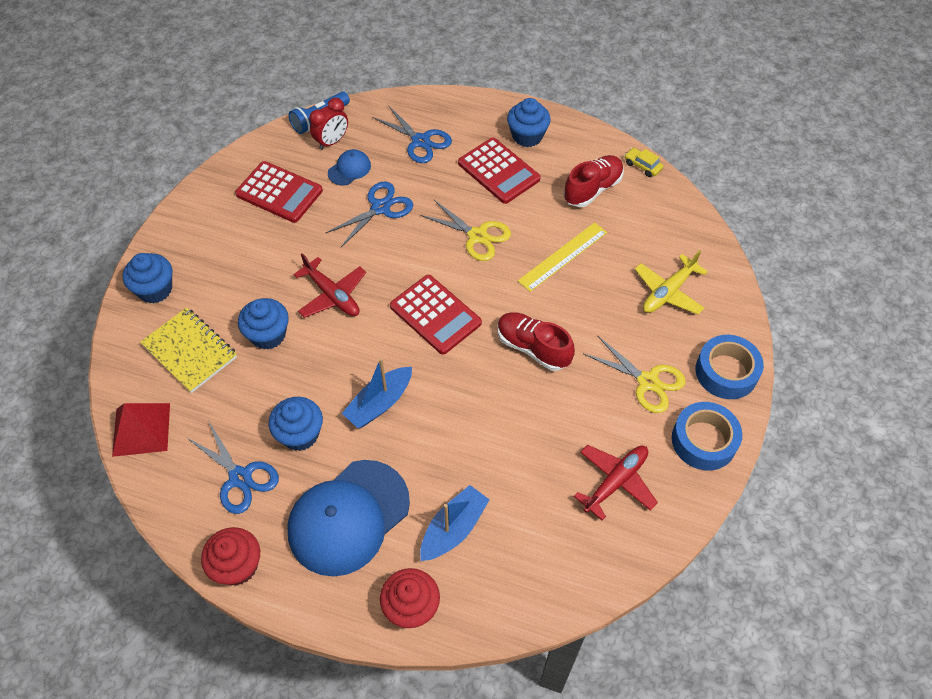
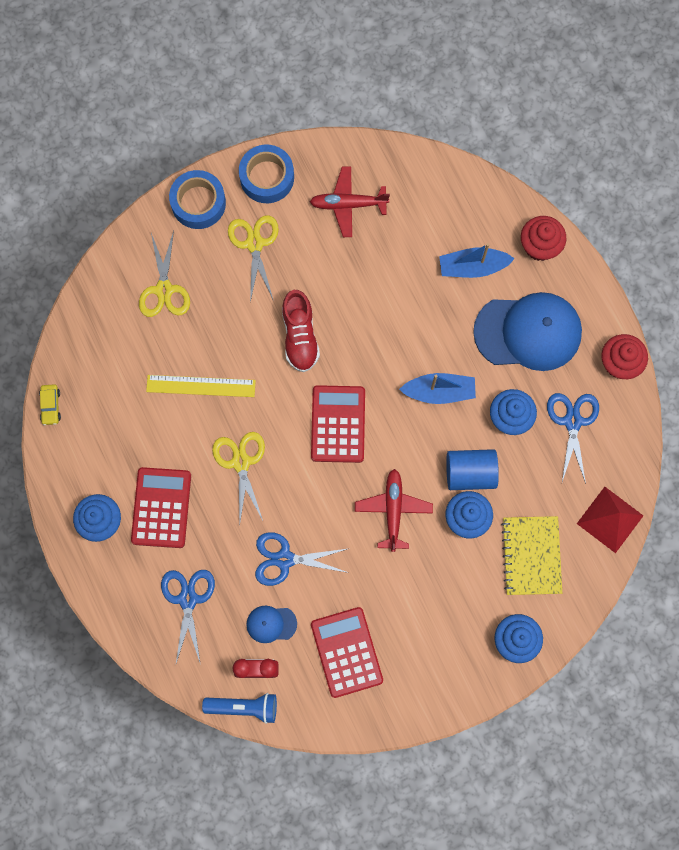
camera: 135 degrees left, 20 degrees up
red shoe [564,155,624,207] -> none
yellow plane [635,250,708,315] -> yellow scissors [139,231,190,317]
none -> blue cylinder [446,449,499,490]

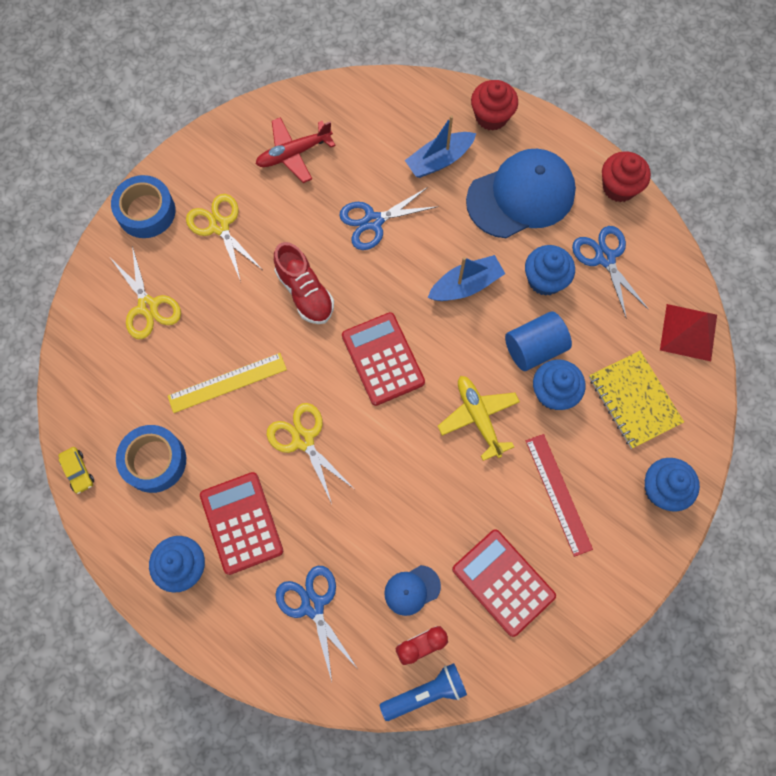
camera: 25 degrees left, 5 degrees down
blue tape [239,145,294,203] -> blue tape moved to [116,425,186,493]
blue scissors [255,532,350,586] -> blue scissors moved to [339,187,438,250]
red plane [355,469,433,552] -> yellow plane [438,376,520,461]
none -> red ruler [526,434,593,557]

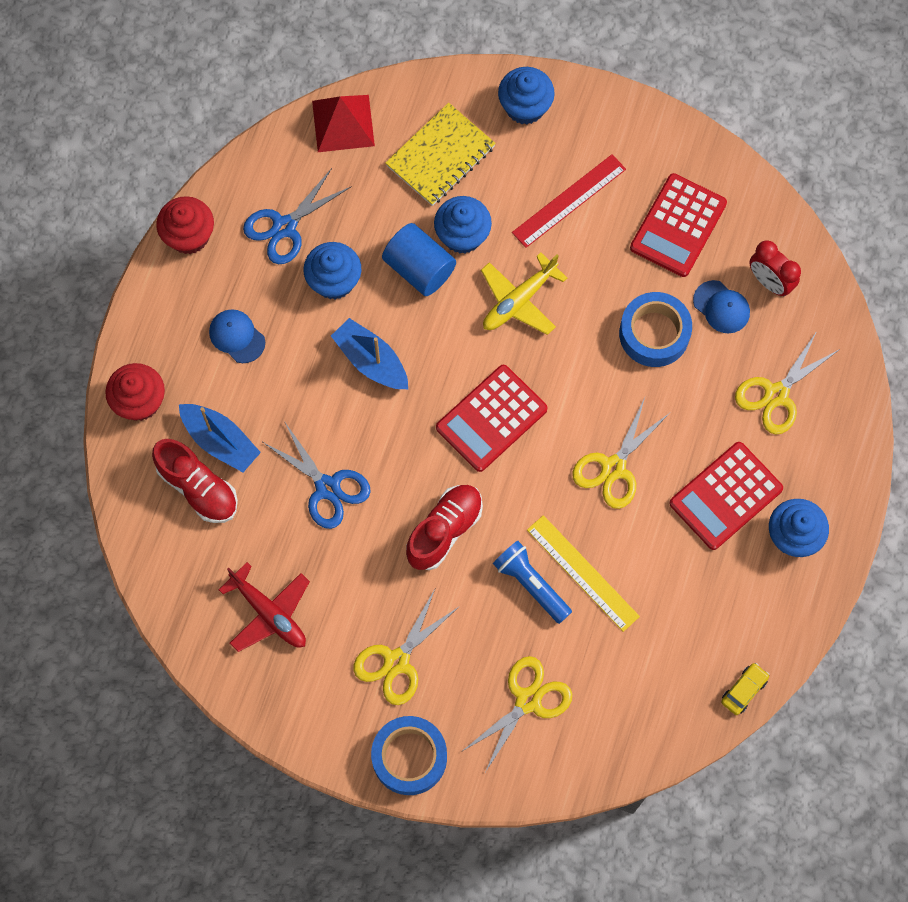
camera: 110 degrees left, 0 degrees up
blue tape [116,425,186,493] -> blue tape moved to [619,292,692,367]
blue scissors [275,566,358,681] -> yellow scissors [735,331,840,435]
blue flashlight [380,663,467,721] -> blue flashlight moved to [493,541,572,624]
blue cap [466,149,576,238] -> blue cap [209,309,265,363], size x0.45
none -> red shoe [152,439,238,523]

